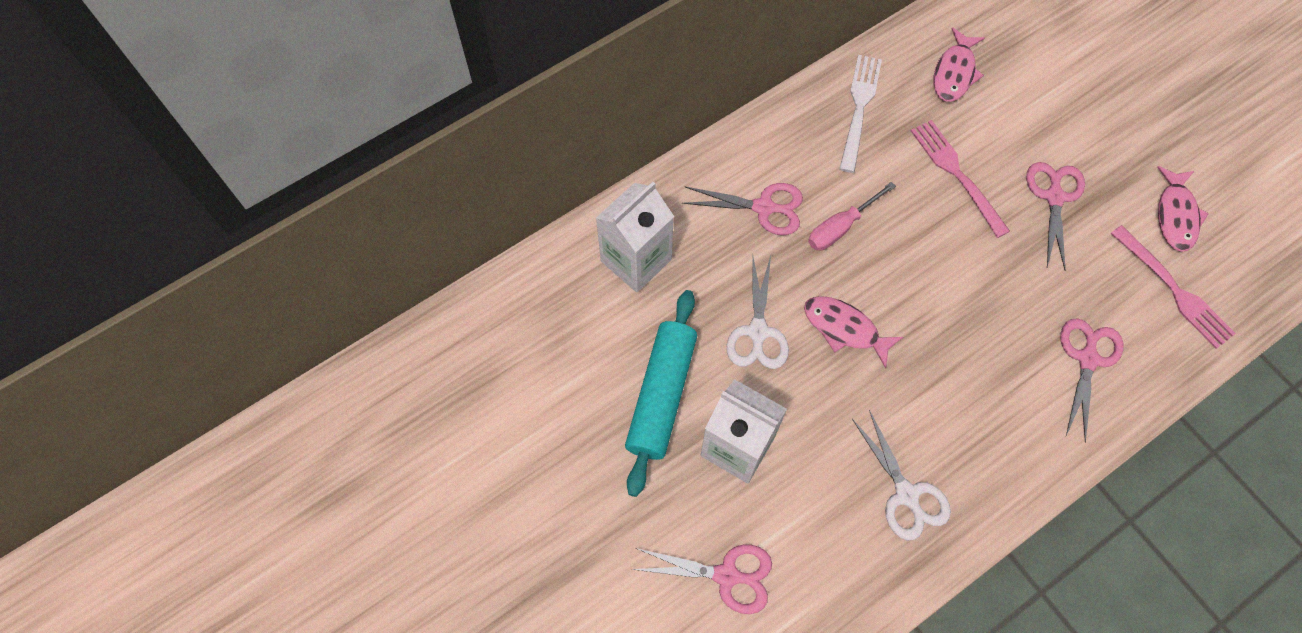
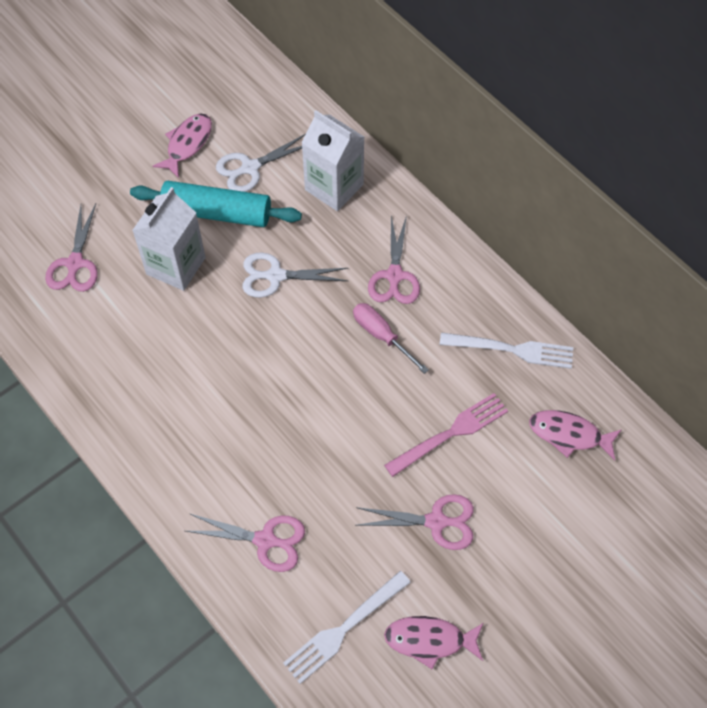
camera: 85 degrees right, 5 degrees down
pink fish [804,296,903,368] -> pink fish moved to [153,114,212,178]
white scissors [852,410,951,540] -> white scissors moved to [216,134,305,192]
pink fork [1111,225,1236,349] -> white fork [283,571,411,684]

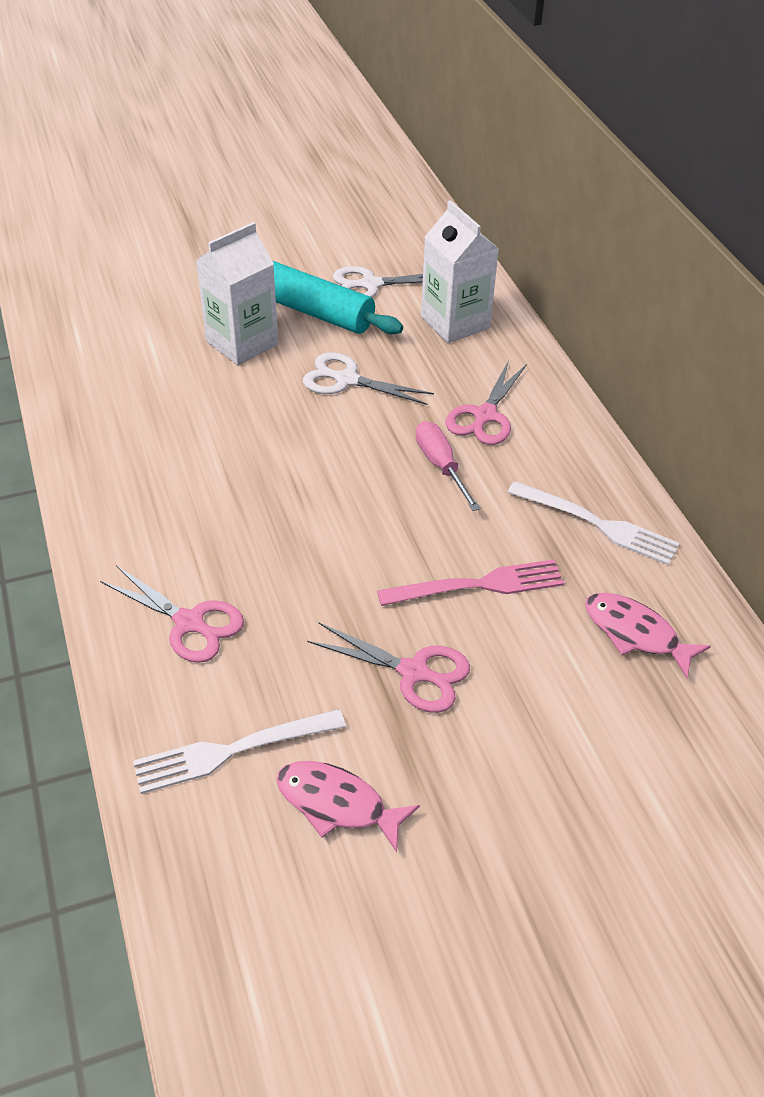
camera: 20 degrees right, 15 degrees down
pink scissors [45,204,98,292] -> none
pink fish [153,114,212,178] -> none

